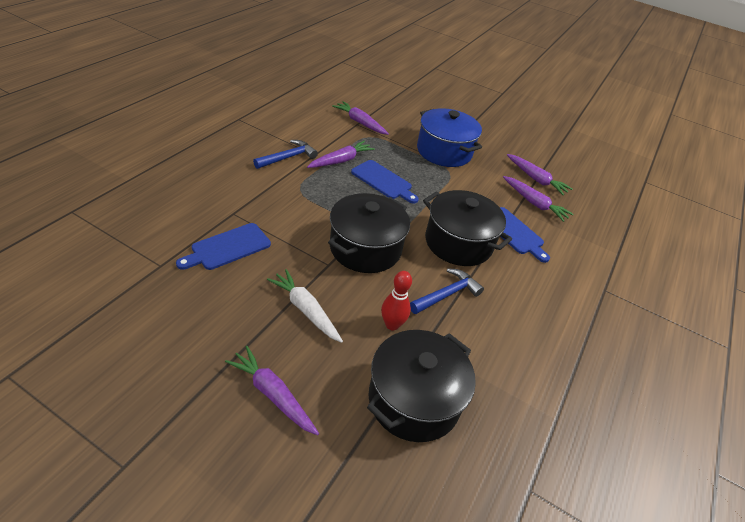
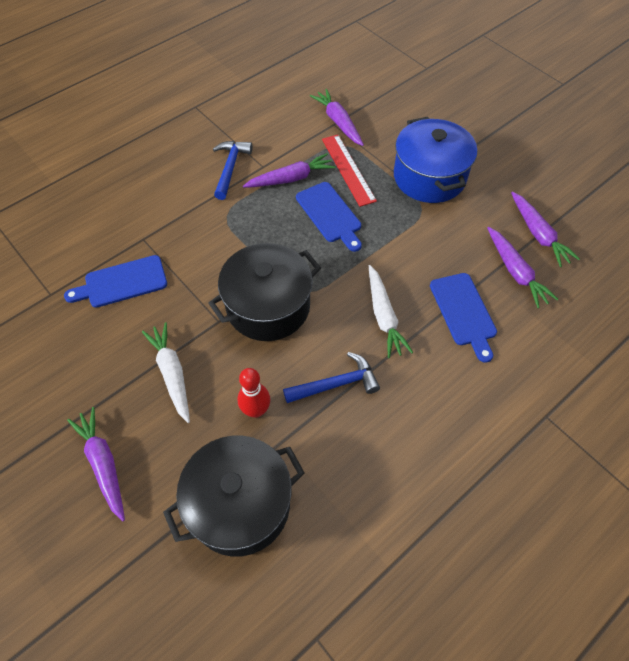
camera: 25 degrees right, 15 degrees up
blue hammer [253,140,318,169] -> blue hammer turned 60 degrees counterclockwise [213,141,253,200]
black pot [423,190,512,266] -> white carrot [369,265,413,358]
none -> red ruler [322,135,377,207]

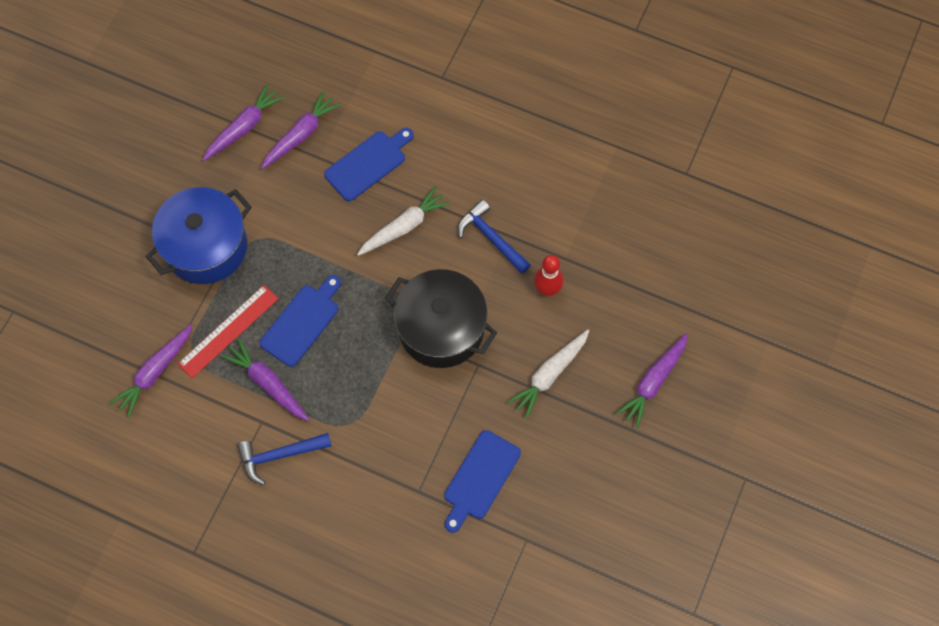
camera: 115 degrees left, 10 degrees up
blue cutting board [64,255,167,308] -> blue cutting board turned 75 degrees clockwise [444,430,521,533]
black pot [163,436,305,557] -> none

